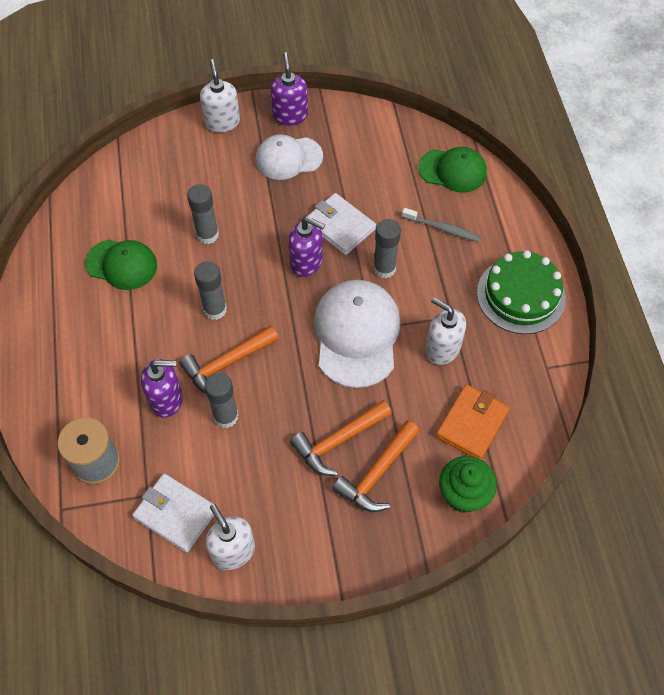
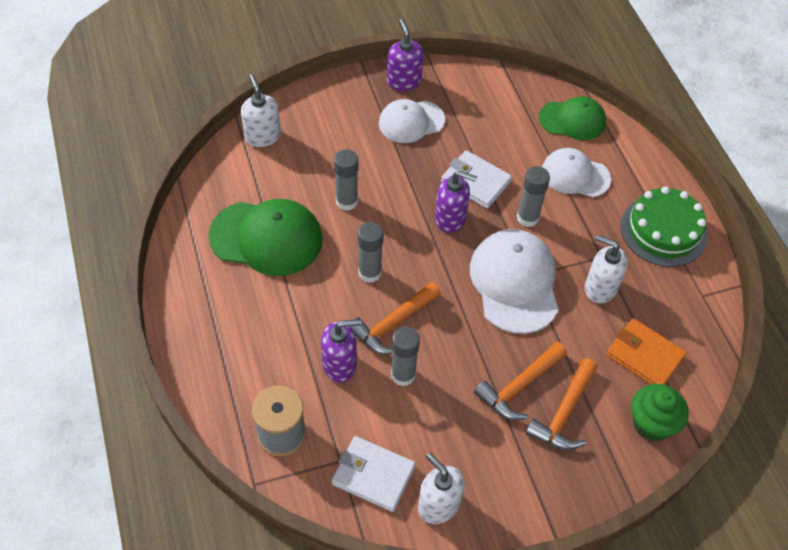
camera: 10 degrees left, 5 degrees down
green cap [85,239,157,290] -> green cap [208,199,323,276], size x1.55
white soap dispenser [200,59,240,132] -> white soap dispenser moved to [241,74,281,147]
grey toothbrush [402,208,481,242] -> white cap [542,148,611,197]
orange wallet [436,384,510,460] -> orange wallet turned 75 degrees counterclockwise [606,318,687,385]

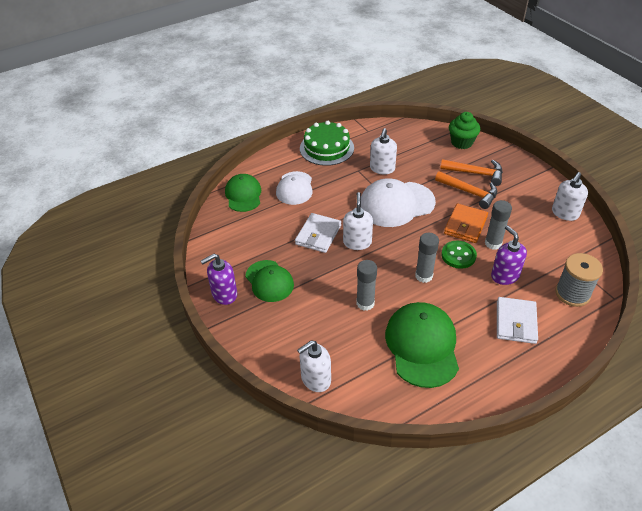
camera: 100 degrees left, 10 degrees down
white wallet [332,436,416,512] -> white wallet moved to [497,297,538,344]
orange hammer [349,282,441,354] -> green button [441,241,477,269]
white cap [379,99,445,143] -> green cap [245,260,294,302]
purple soap dispenser [435,171,477,233] -> white soap dispenser [343,192,373,250]
grey glue stick [517,166,550,227] -> none
orange wallet [606,318,687,385] -> orange wallet moved to [444,204,488,243]

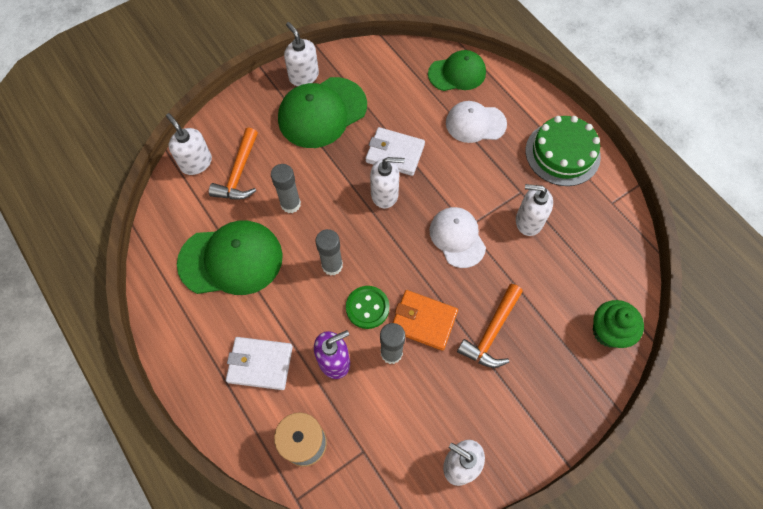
camera: 85 degrees right, 20 degrees up
purple soap dispenser [201,254,237,305] -> white soap dispenser [284,22,319,86]
green cap [245,260,294,302] -> green cap [278,77,367,148], size x1.55
white cap [361,178,436,227] -> white cap [430,207,486,268], size x0.65
orange hammer [440,159,503,186] -> orange hammer moved to [209,127,258,199]

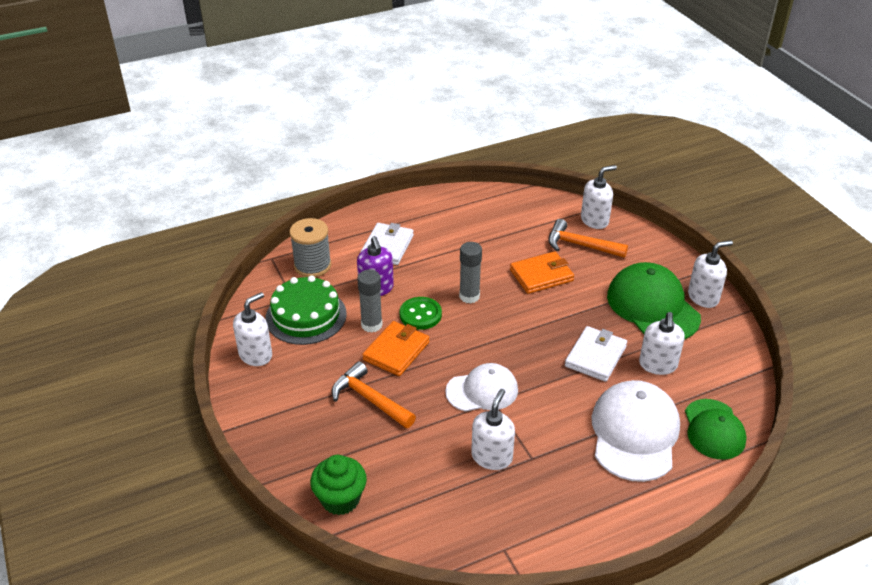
camera: 100 degrees right, 25 degrees down
green cap [177,221,283,295] -> none
grey glue stick [271,164,301,213] -> orange wallet [510,251,574,294]
white soap dispenser [370,157,405,208] -> white soap dispenser moved to [639,312,685,375]
white cap [446,101,507,143] -> white cap [591,380,680,482], size x1.55
green cake [526,116,601,186] -> green cake moved to [266,275,347,345]

